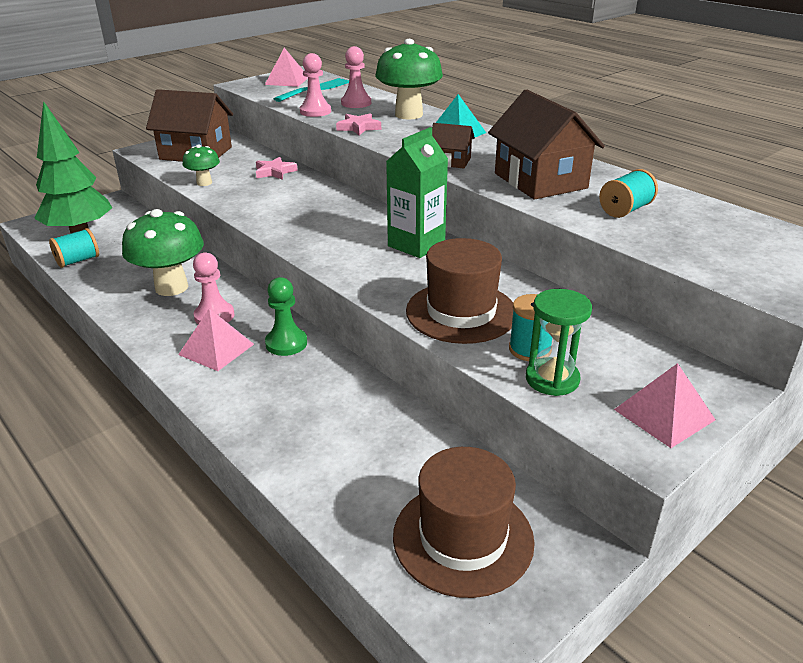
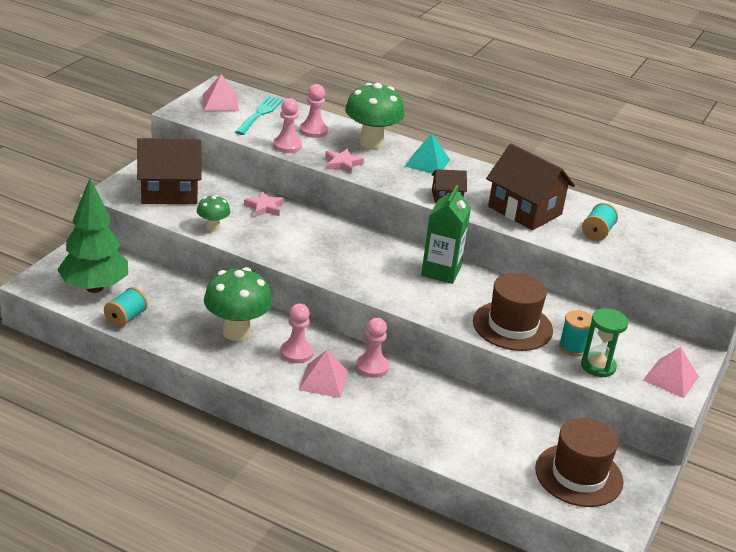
camera: 25 degrees left, 0 degrees up
green pawn [265,277,307,356] -> pink pawn [356,318,389,378]

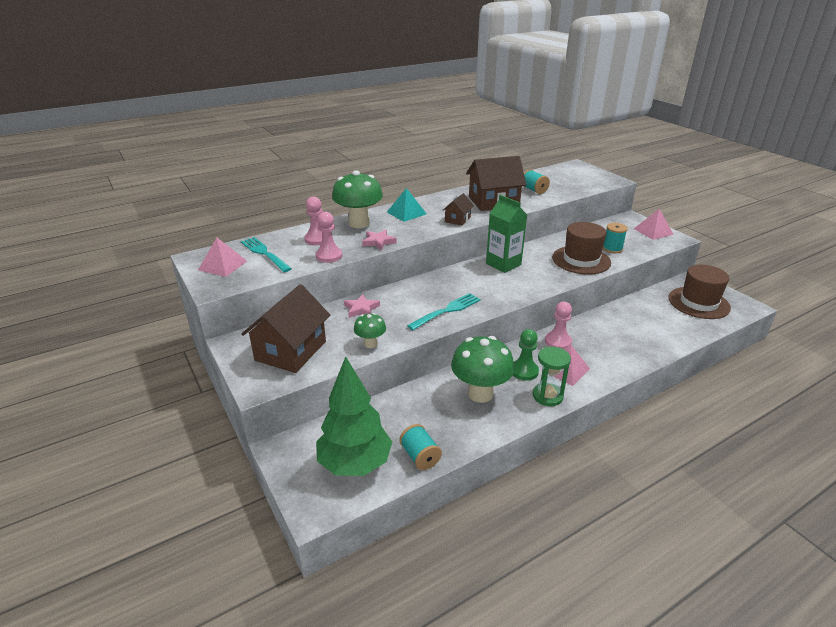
camera: 55 degrees left, 0 degrees up
pink pawn [280,304,313,363] -> green pawn [513,329,539,381]
green hourglass [581,308,628,377] -> green hourglass moved to [533,347,571,406]
none -> turquoise fork [407,293,481,330]

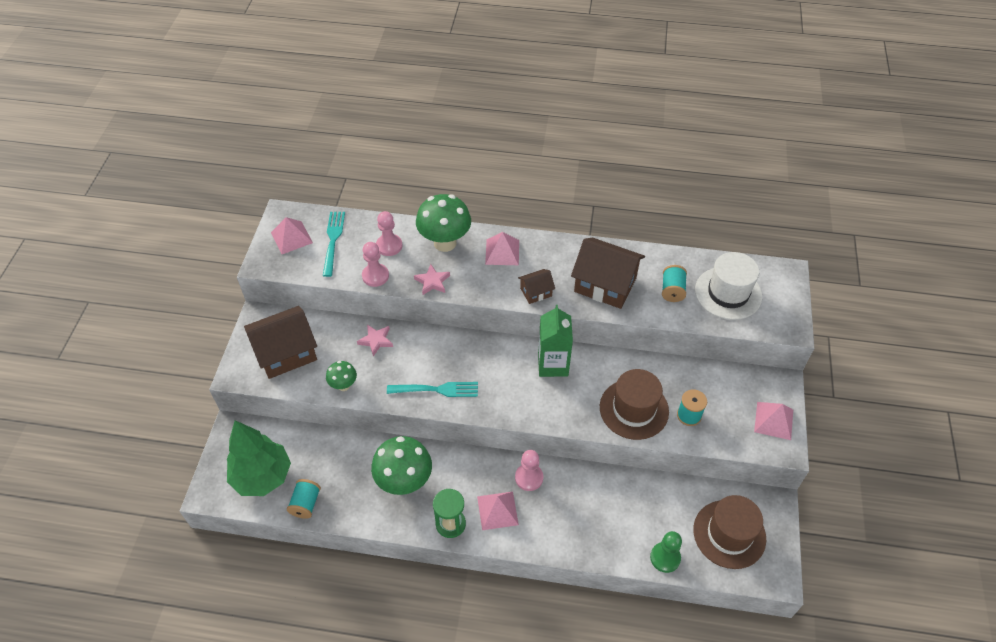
camera: 40 degrees right, 20 degrees up
turquoise pyramid [387,188,426,222] -> pink pyramid [485,232,519,265]
green pawn [513,329,539,381] -> green pawn moved to [650,531,682,573]
none -> white hat [695,252,762,320]

